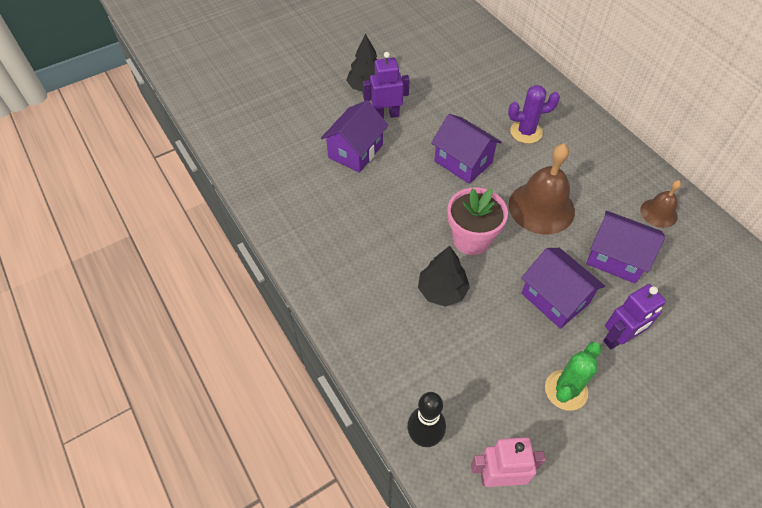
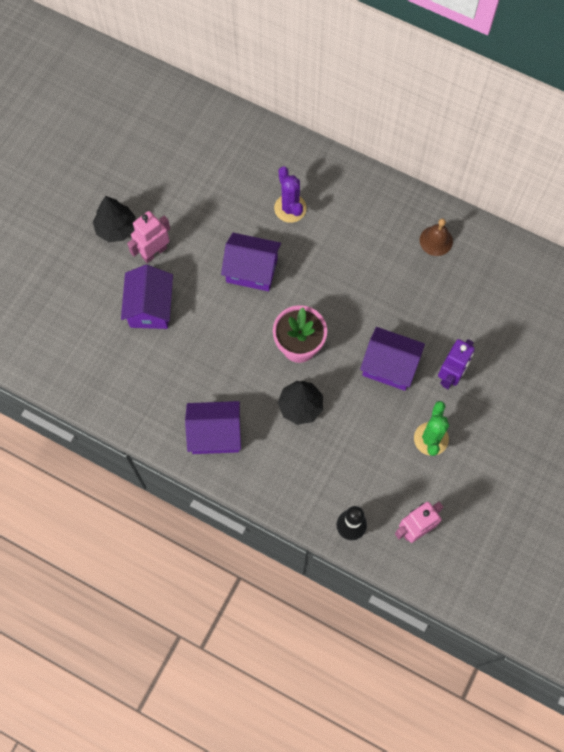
camera: 30 degrees left, 15 degrees up
purple robot [363,52,410,119] -> pink robot [127,211,170,263]
purple cactus [508,85,560,144] -> purple cactus turned 75 degrees counterclockwise [274,166,307,223]
brown bell [509,144,575,234] -> none
purple house [586,211,665,284] -> purple house moved to [185,401,241,454]

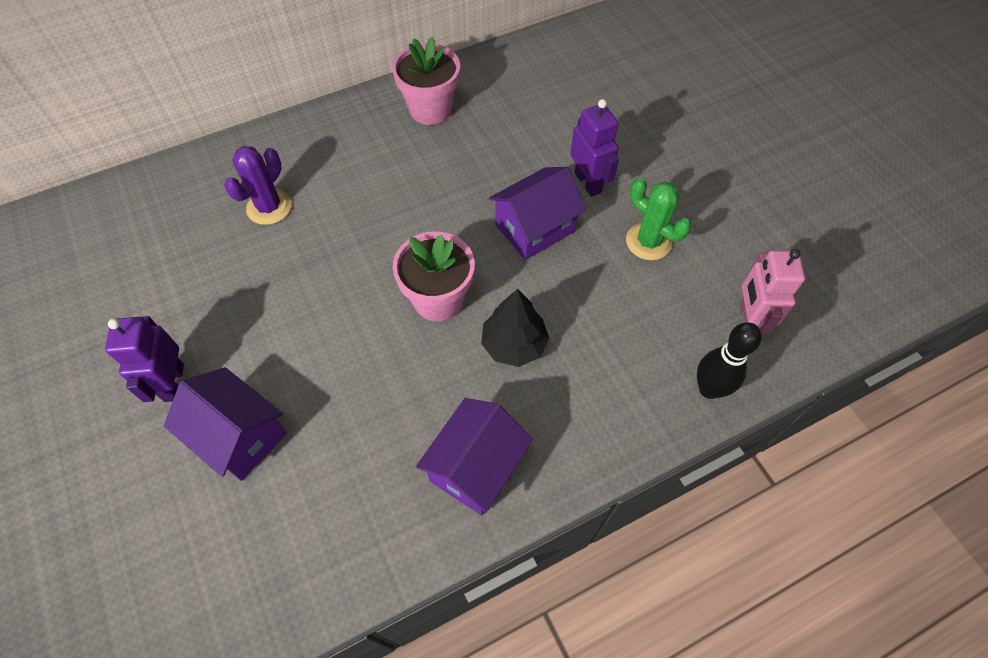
camera: 55 degrees left, 10 degrees down
black tree [93,196,136,242] -> none
pink robot [127,211,170,263] -> purple robot [105,316,184,402]
purple house [221,233,281,291] -> none
purple cactus [274,166,307,223] -> purple cactus turned 75 degrees counterclockwise [224,146,292,225]
brown bell [420,218,453,256] -> pink flower pot [392,37,460,125]

